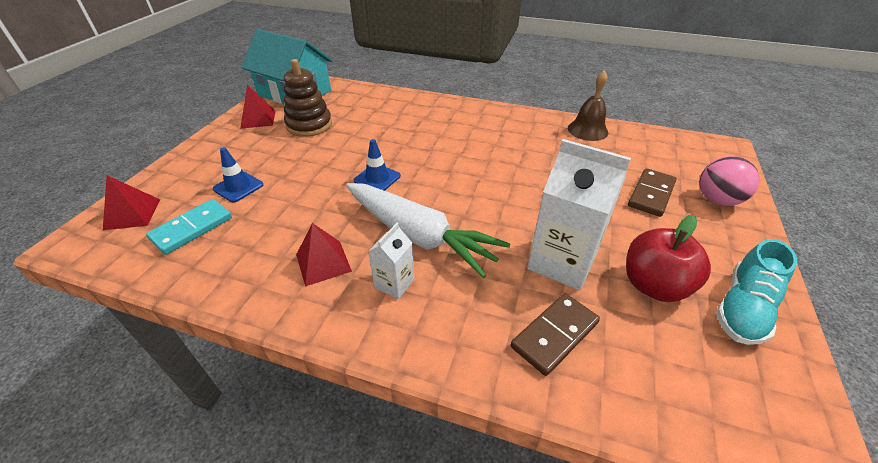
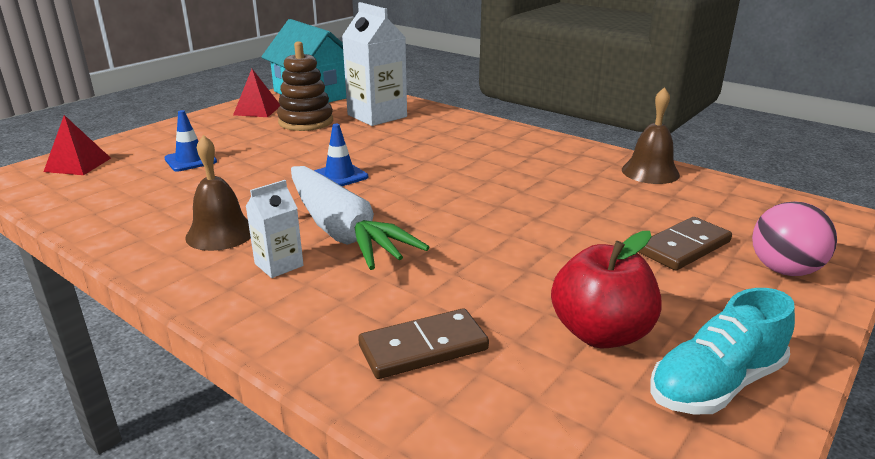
camera: 20 degrees right, 15 degrees down
turquoise domino [146,199,232,255] -> none
red pyramid [296,223,352,286] -> brown bell [185,135,251,251]
white carton [527,139,631,290] -> white carton moved to [342,2,407,126]

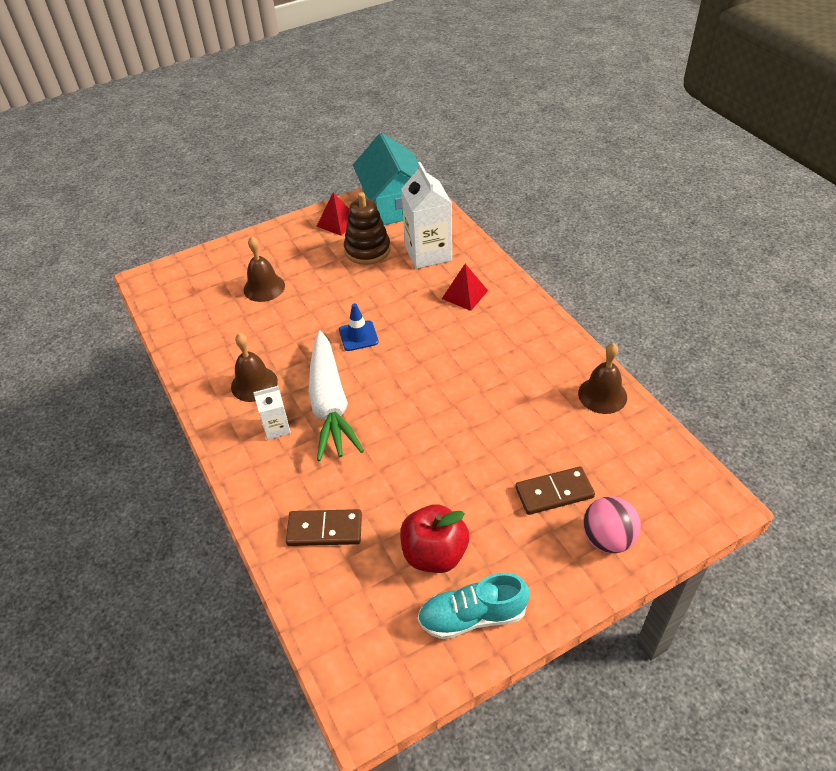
camera: 25 degrees right, 20 degrees up
red pyramid [44,115,111,175] -> red pyramid moved to [442,264,488,311]
blue traffic cone [164,110,217,171] -> brown bell [244,236,285,302]

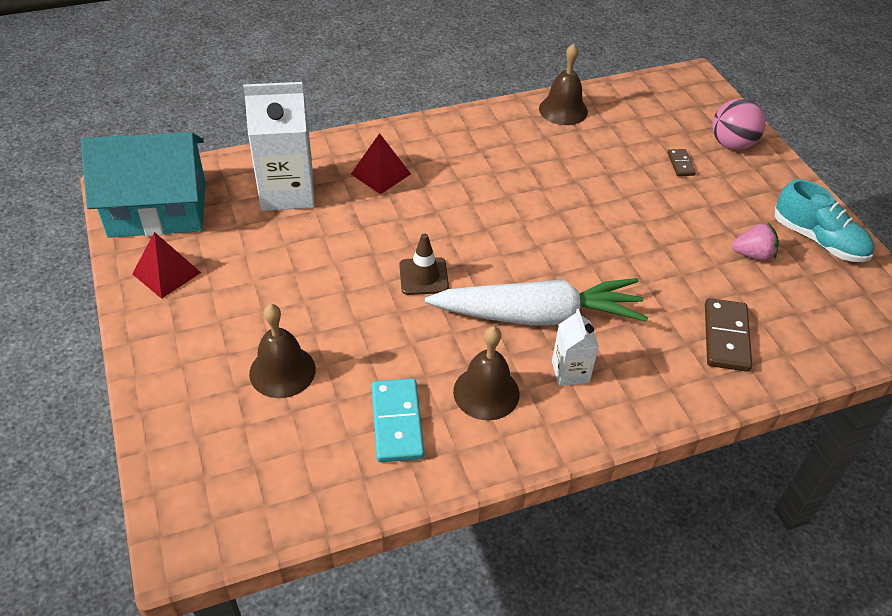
camera: 85 degrees left, 0 degrees up
blue traffic cone [339,303,379,351] -> brown traffic cone [399,233,449,295]
brown stacking toy [344,192,391,265] -> none
red apple [400,504,469,573] -> pink strawberry [732,223,779,261]
turquoise shoe [417,573,529,639] -> turquoise shoe turned 45 degrees counterclockwise [775,179,875,262]
brown domino [515,466,595,515] -> brown domino [668,149,696,176], size x0.54
none -> turquoise domino [372,378,424,462]

